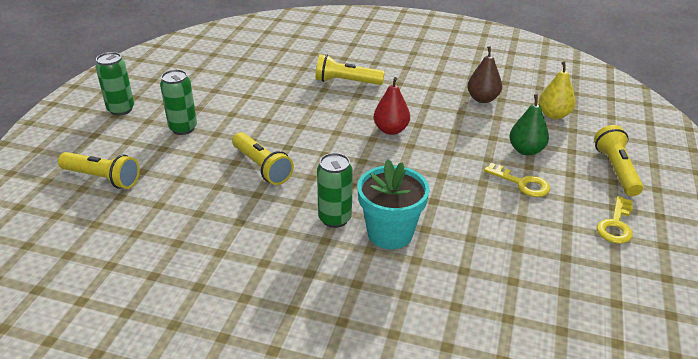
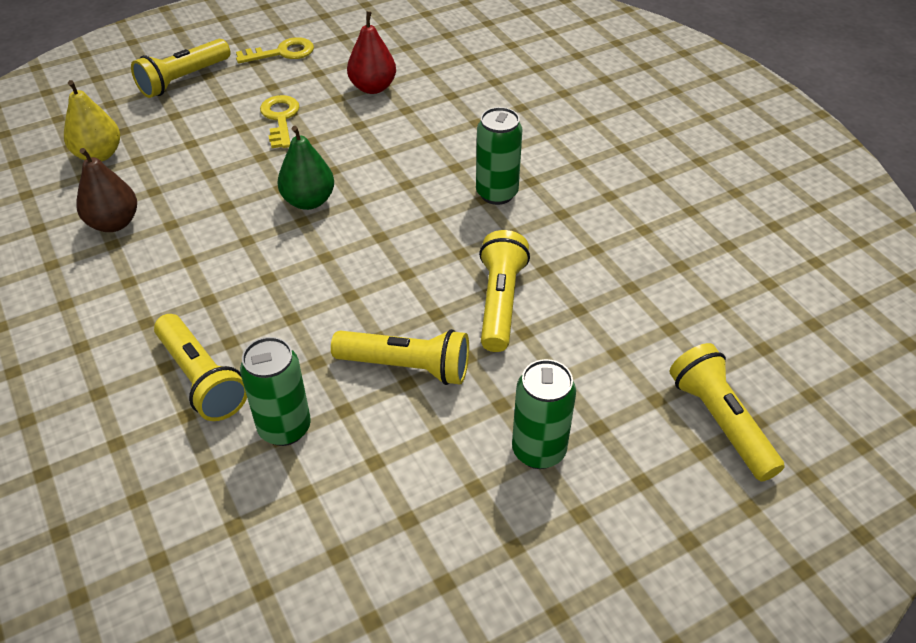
camera: 135 degrees left, 10 degrees up
green can [96,52,134,116] -> green can moved to [240,337,311,446]
turquoise flower pot [357,159,429,249] -> none
red pear [374,77,410,135] -> red pear moved to [347,11,396,94]
green pear [509,94,549,156] -> green pear moved to [277,126,334,210]
none -> yellow flashlight [331,329,469,385]

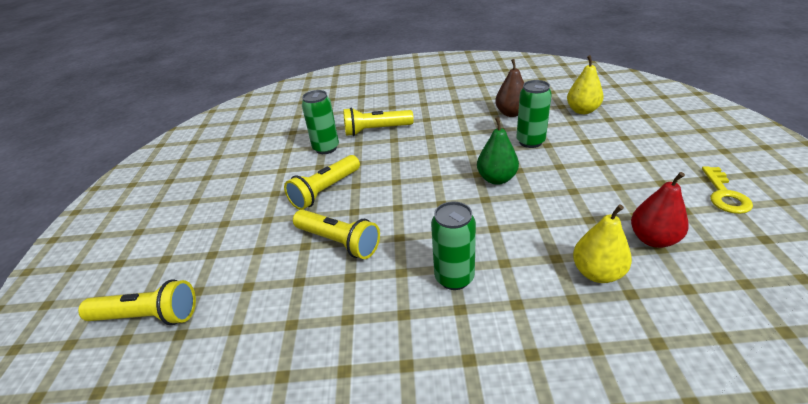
camera: 120 degrees right, 10 degrees down
yellow flashlight [131,39,231,98] -> none
yellow key [260,95,300,148] -> none
green can [512,359,576,469] -> green can moved to [516,80,552,148]
none -> yellow pear [573,204,632,283]

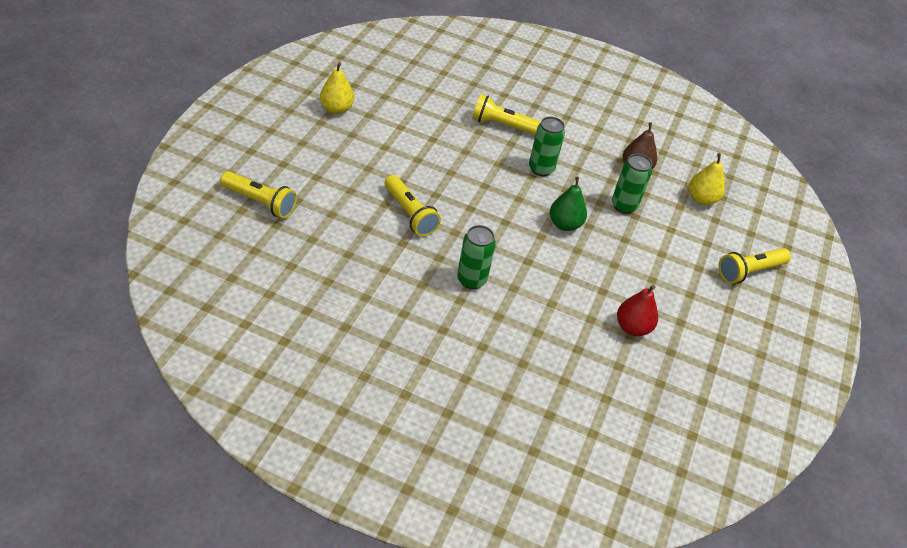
camera: 15 degrees right, 10 degrees up
yellow flashlight [284,155,360,210] -> yellow flashlight moved to [719,248,791,284]
green can [302,90,339,154] -> green can moved to [529,116,565,176]
yellow pear [573,204,632,283] -> yellow pear moved to [320,62,354,114]
yellow key [702,166,753,214] -> none

